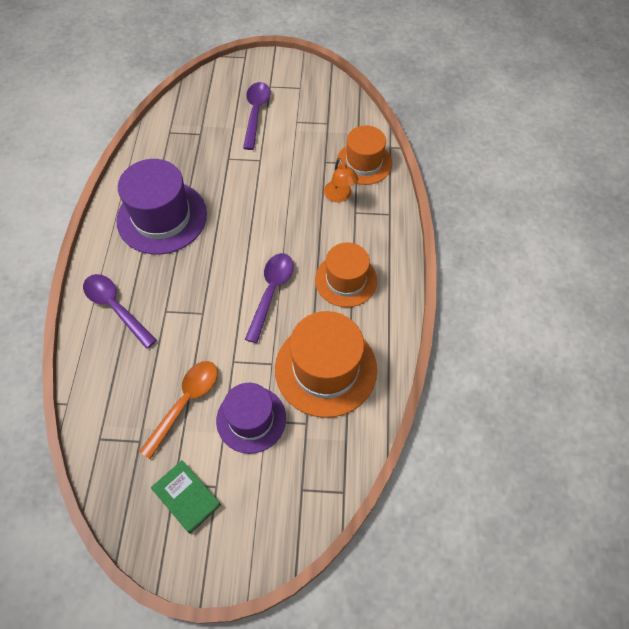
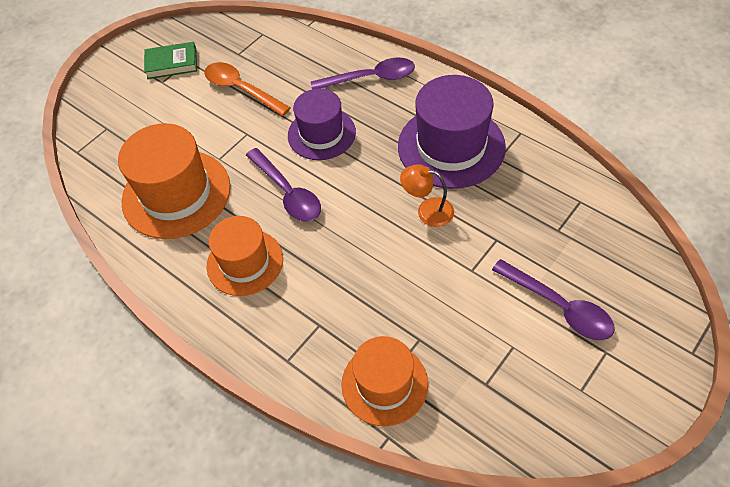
camera: 130 degrees right, 5 degrees down
orange spoon [139,361,217,459] -> orange spoon turned 150 degrees clockwise [204,62,291,116]
purple hat [216,383,286,454] -> purple hat moved to [288,89,356,160]
orange lamp [324,158,359,202] -> orange lamp moved to [400,164,454,227]

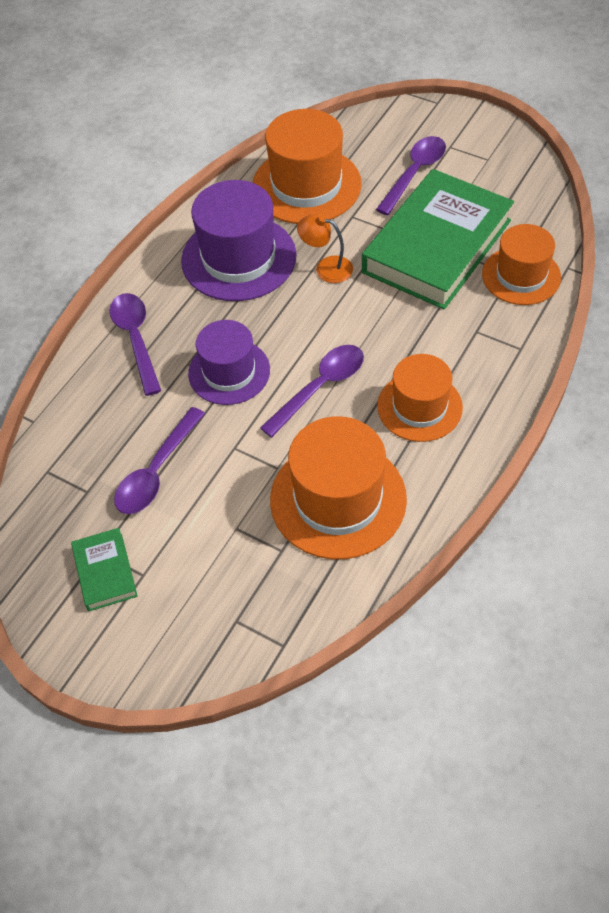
camera: 100 degrees left, 0 degrees up
orange spoon [204,62,291,116] -> purple spoon [114,407,205,514]
orange lamp [400,164,454,227] -> orange lamp turned 105 degrees clockwise [297,214,353,283]
none -> orange hat [252,109,362,224]
none -> green book [362,169,514,310]

